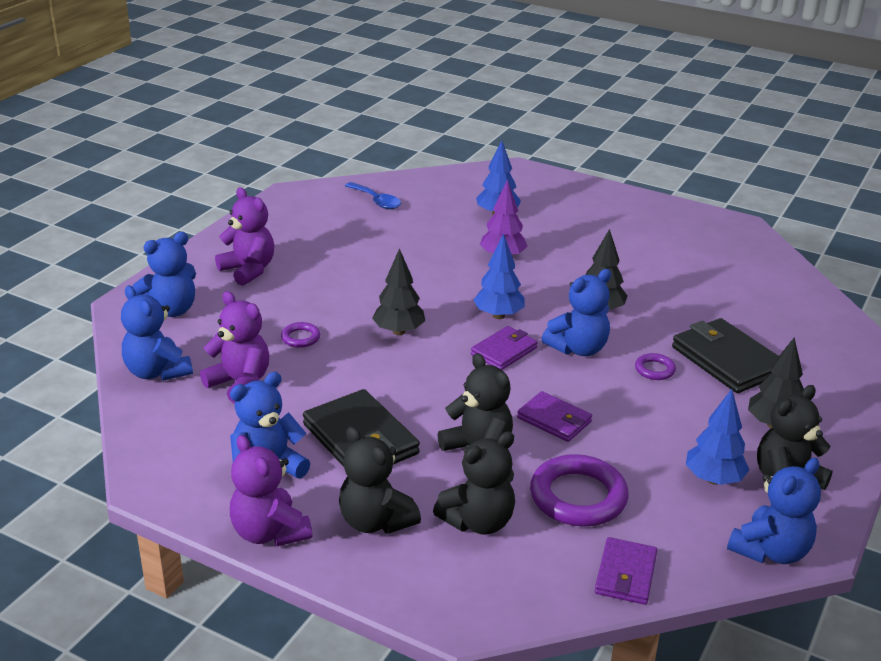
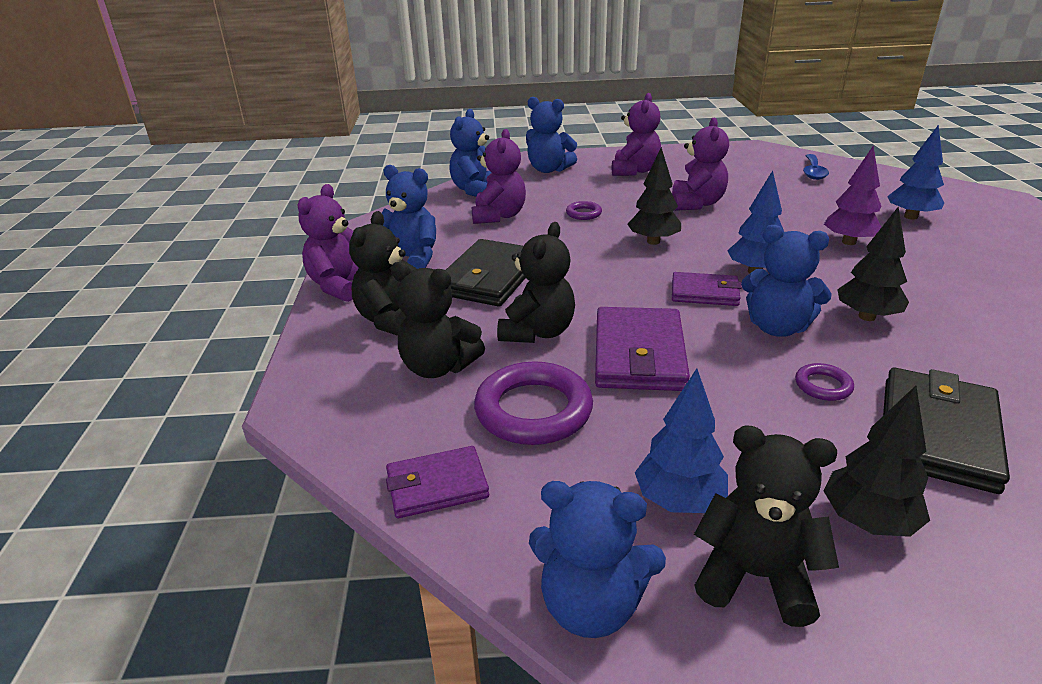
camera: 60 degrees right, 0 degrees up
purple wallet [517,391,592,442] -> purple wallet [595,307,690,391], size x1.65
none -> purple teddy bear [672,118,729,211]

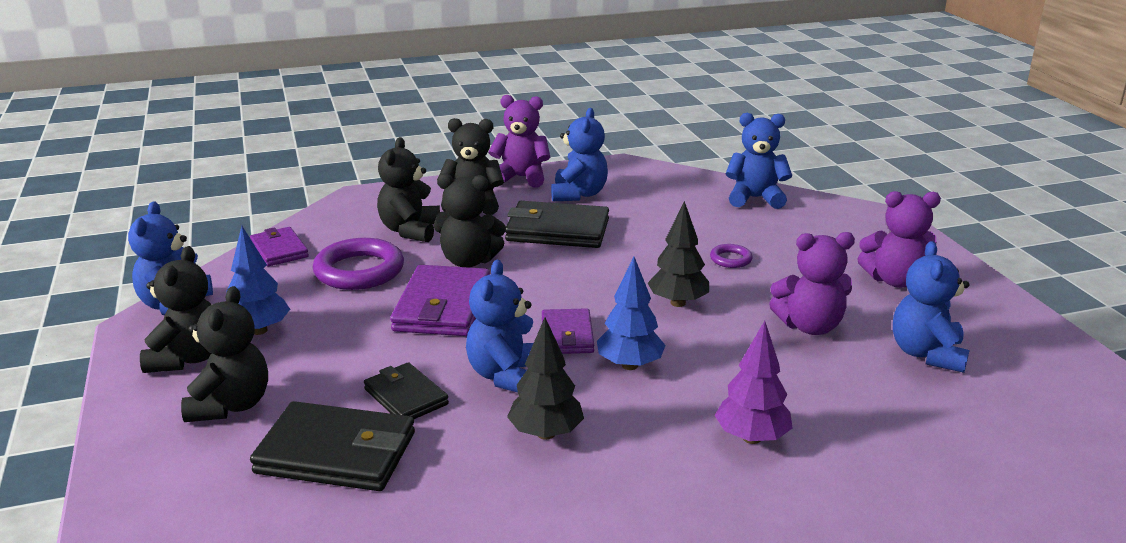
camera: 75 degrees right, 5 degrees down
purple teddy bear [472,129,526,224] -> none
blue teddy bear [526,97,577,173] -> blue teddy bear moved to [893,241,970,373]
purple wallet [595,307,690,391] -> purple wallet turned 75 degrees counterclockwise [390,265,490,336]
purple ring [795,363,854,401] -> black wallet [364,362,449,419]
blue spoon [803,154,829,180] -> none
black tree [823,386,930,537] -> black teddy bear [181,286,268,422]
blue tree [887,125,944,220] -> none

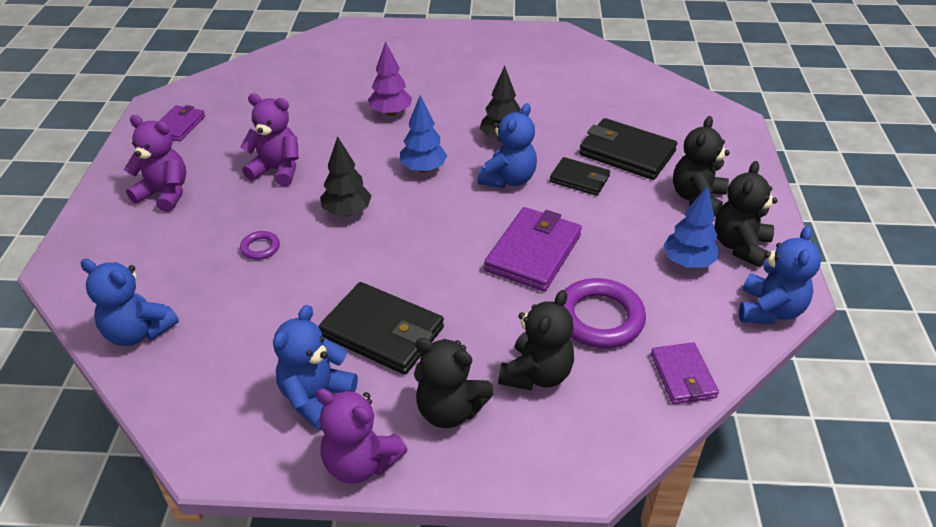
camera: 160 degrees left, 15 degrees up
black wallet [364,362,449,419] -> black wallet turned 45 degrees counterclockwise [550,157,610,196]
black teddy bear [434,173,506,268] -> none
purple wallet [542,308,594,354] -> purple wallet moved to [160,105,205,141]
blue teddy bear [893,241,970,373] -> none

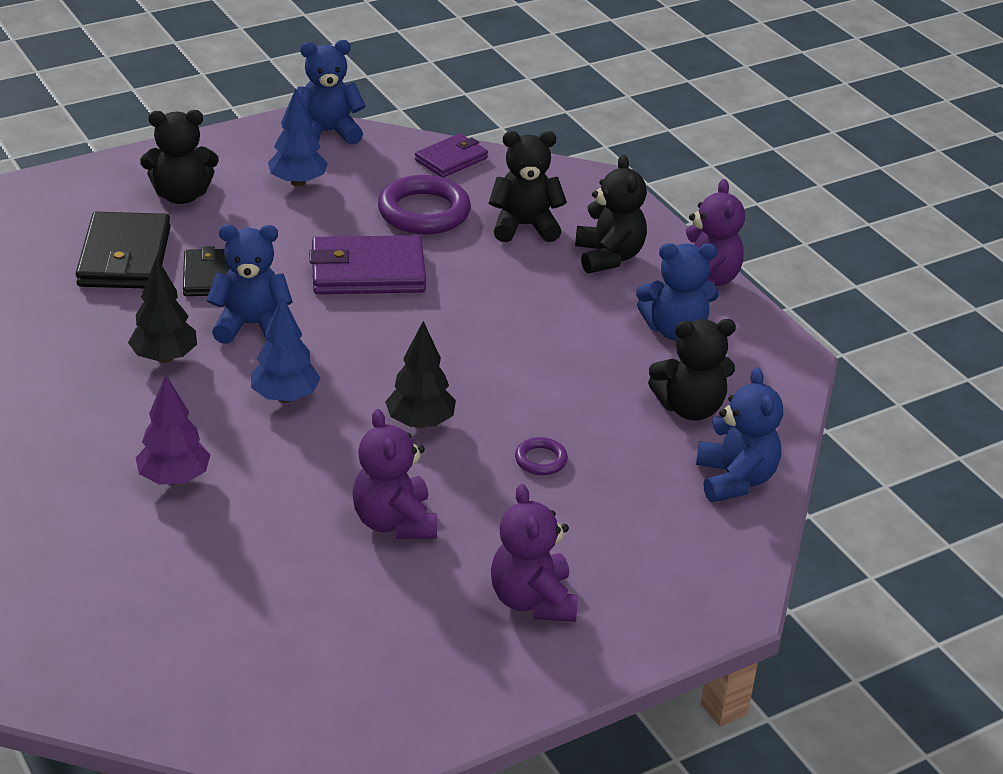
camera: 125 degrees left, 5 degrees down
purple wallet [160,105,205,141] -> none
black wallet [319,282,444,375] -> none
black teddy bear [714,161,778,267] -> black teddy bear moved to [648,319,736,421]

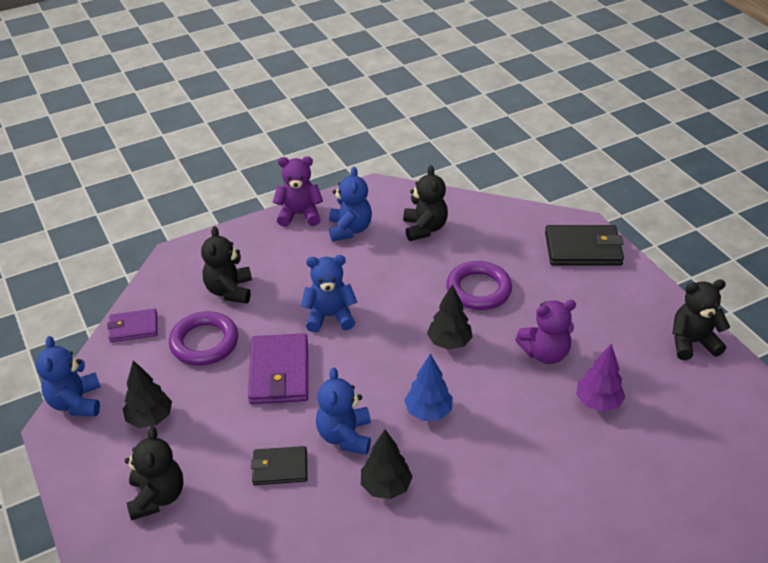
camera: 85 degrees left, 5 degrees up
black wallet [76,212,171,288] -> black wallet moved to [545,225,624,265]
purple tree [135,375,211,485] -> purple tree moved to [576,344,625,412]
blue tree [268,89,328,186] -> black tree [123,360,172,428]
purple wallet [415,134,488,178] -> purple wallet turned 60 degrees counterclockwise [107,309,158,342]
purple teddy bear [491,484,578,622] -> none
purple ring [515,437,568,475] -> purple ring [446,261,512,310], size x2.09
black teddy bear [575,155,647,274] -> black teddy bear moved to [672,279,730,360]
blue teddy bear [696,367,783,502] -> blue teddy bear moved to [301,255,357,333]

